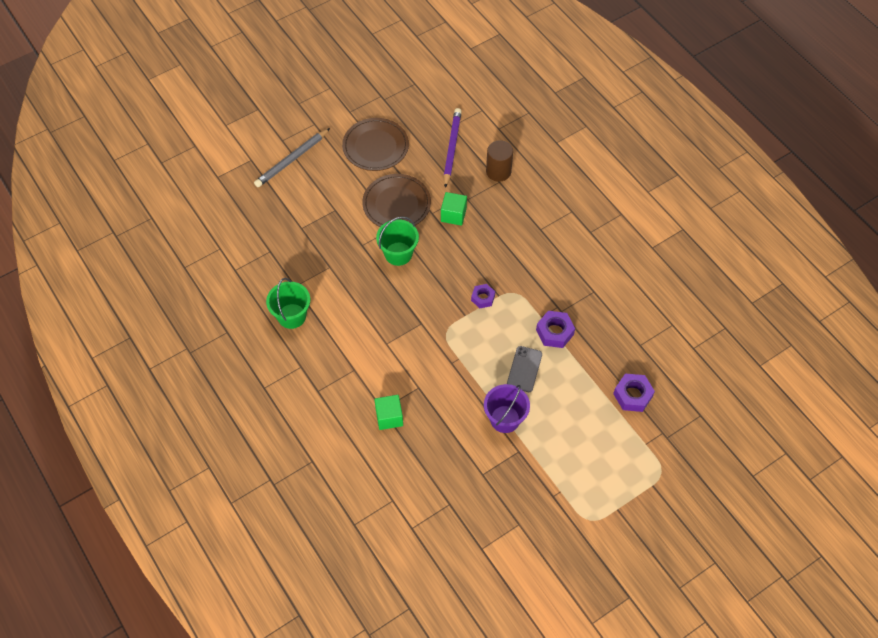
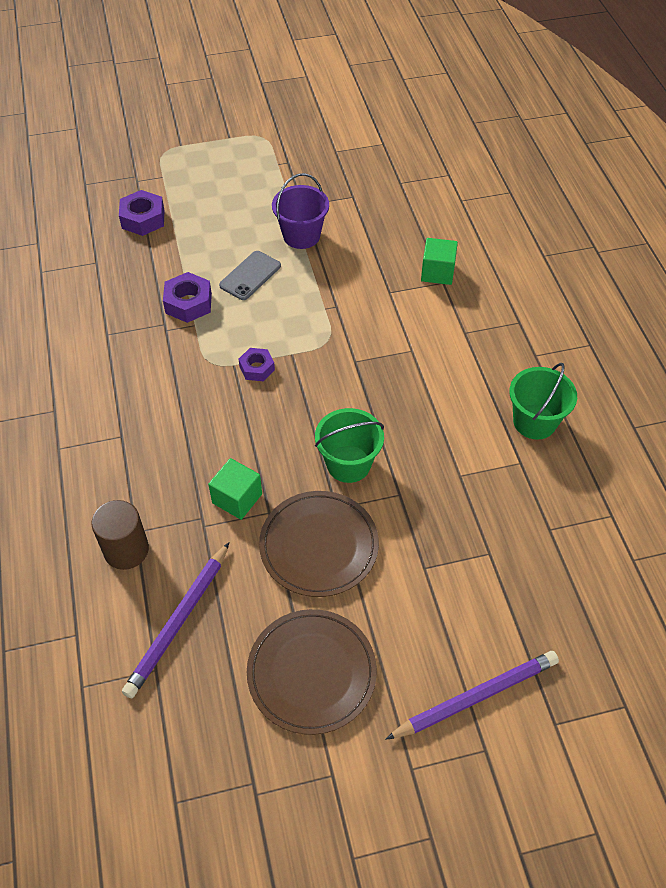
camera: 160 degrees left, 5 degrees down
grey pencil [254,128,330,187] -> purple pencil [385,651,559,740]

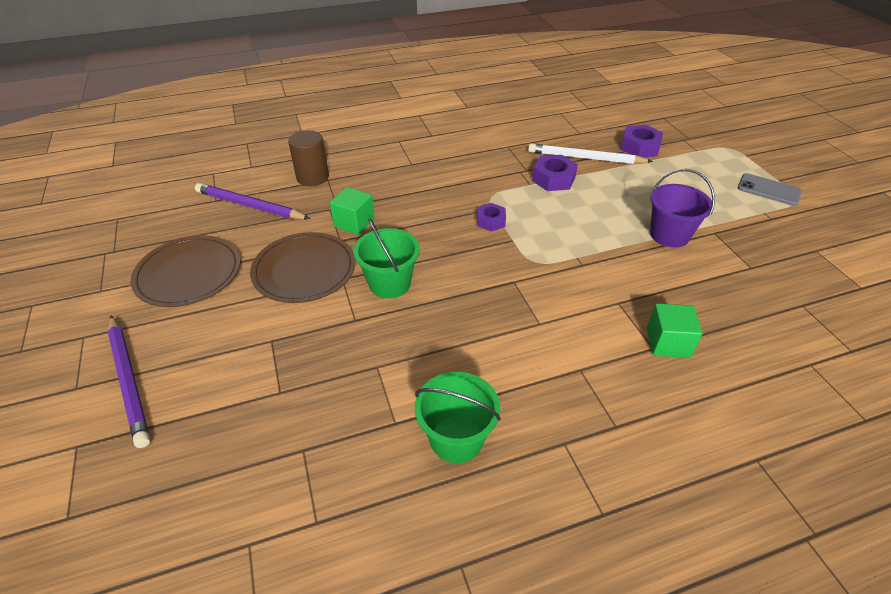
camera: 85 degrees right, 10 degrees down
grey phone [219,251,281,300] -> grey phone moved to [738,173,802,206]
none -> white pencil [528,143,653,164]

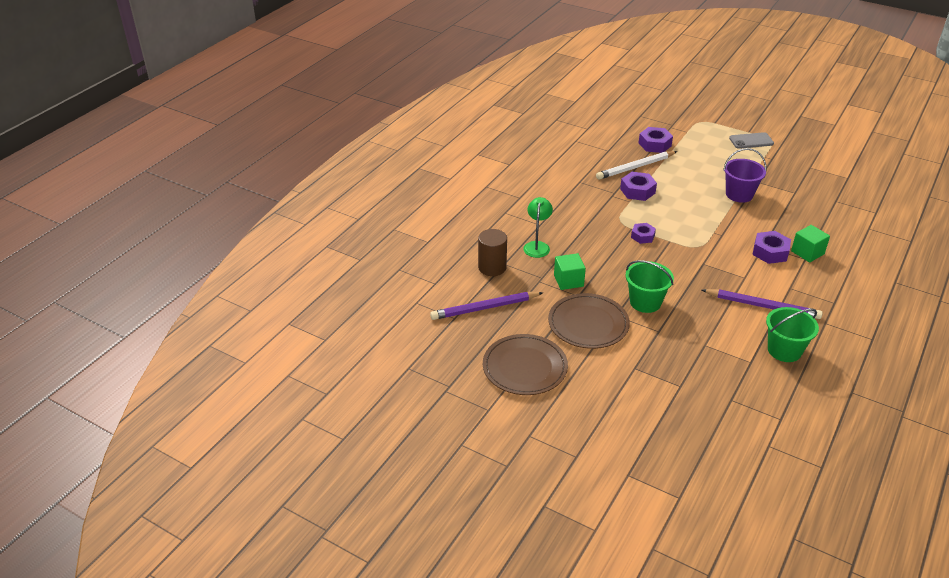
camera: 40 degrees left, 5 degrees down
purple pencil [108,315,150,448] -> purple pencil moved to [702,289,823,319]
none -> green lamp [524,197,553,258]
none -> purple nut [752,231,791,264]

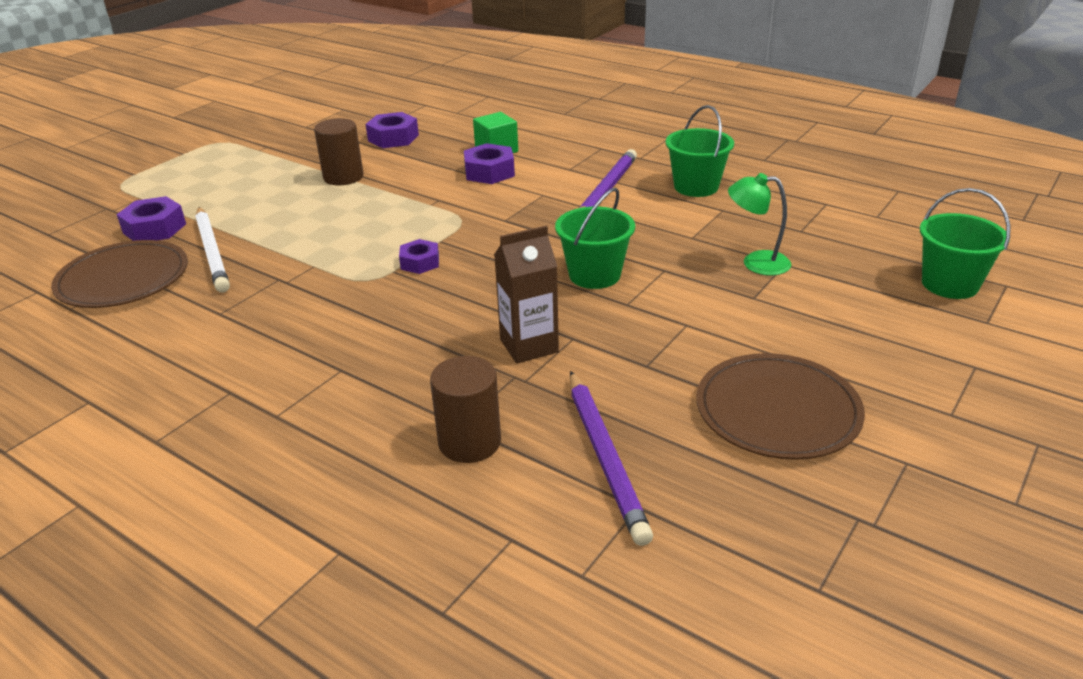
camera: 85 degrees left, 5 degrees down
green lamp [524,197,553,258] -> green lamp moved to [728,173,791,276]
brown plate [548,293,630,349] -> brown plate moved to [51,240,188,308]
green cube [554,253,586,290] -> brown carton [494,226,559,363]
purple nut [620,172,657,201] -> purple nut moved to [366,112,419,148]
purple bucket [723,148,766,203] -> brown cylinder [314,118,364,185]
grey phone [729,132,774,149] -> none
none -> green bucket [920,188,1010,299]

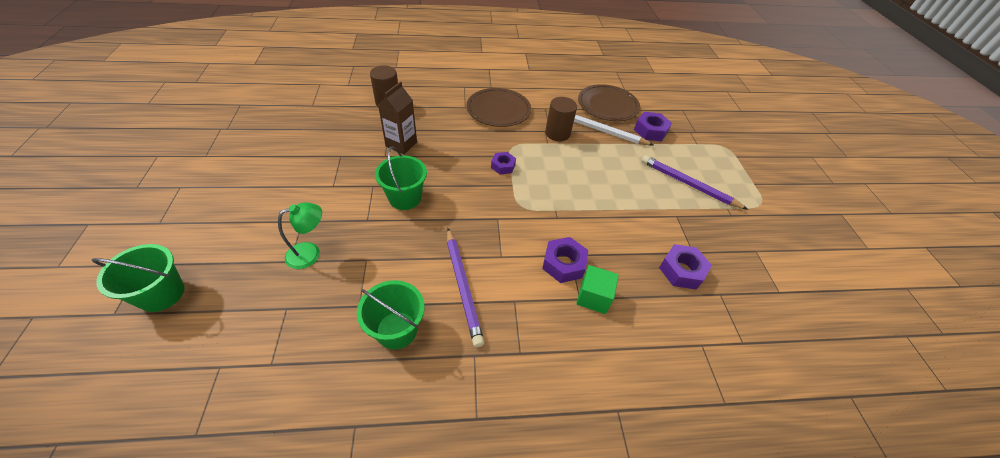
camera: 135 degrees right, 15 degrees up
brown cylinder [314,118,364,185] -> brown cylinder moved to [545,97,577,141]
purple pencil [570,371,653,546] -> purple pencil moved to [642,155,748,210]
brown plate [696,353,865,460] -> brown plate moved to [466,88,531,127]

